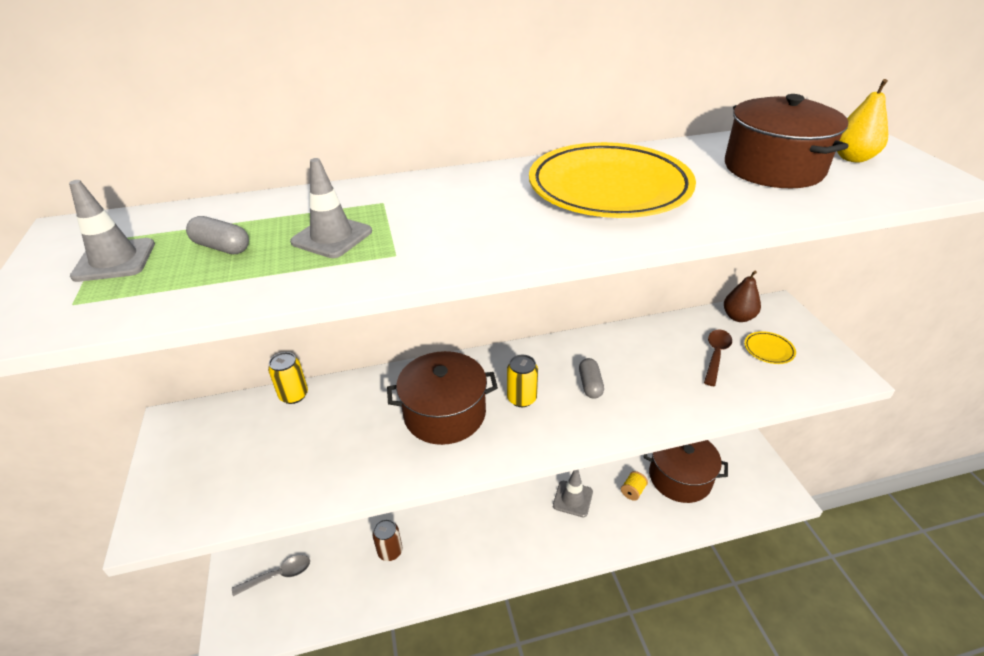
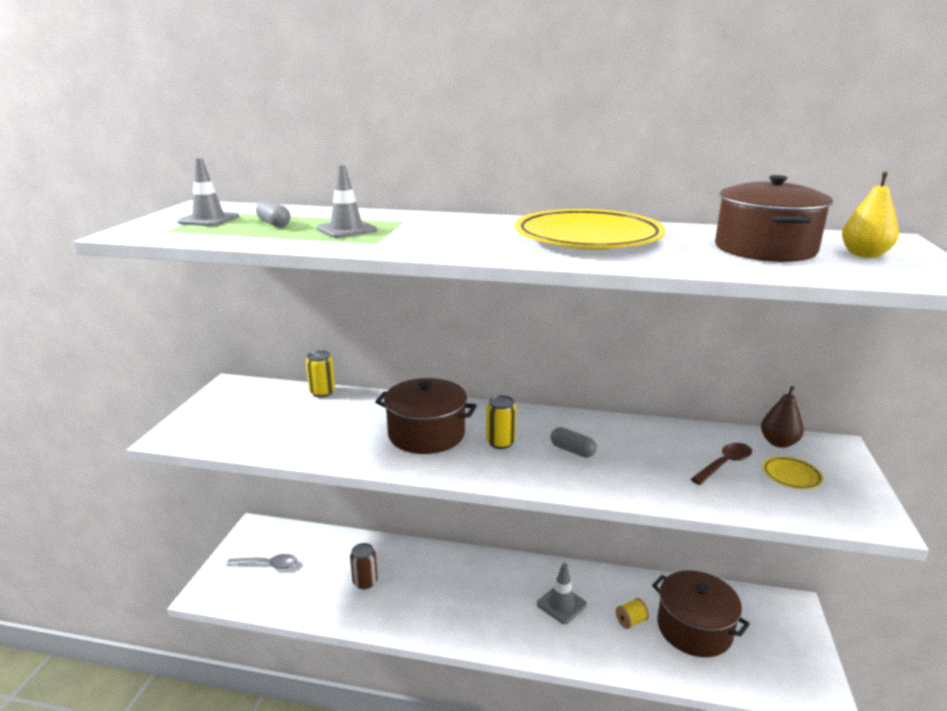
camera: 25 degrees right, 15 degrees down
grey capsule [579,358,604,399] -> grey capsule turned 75 degrees counterclockwise [551,427,597,458]

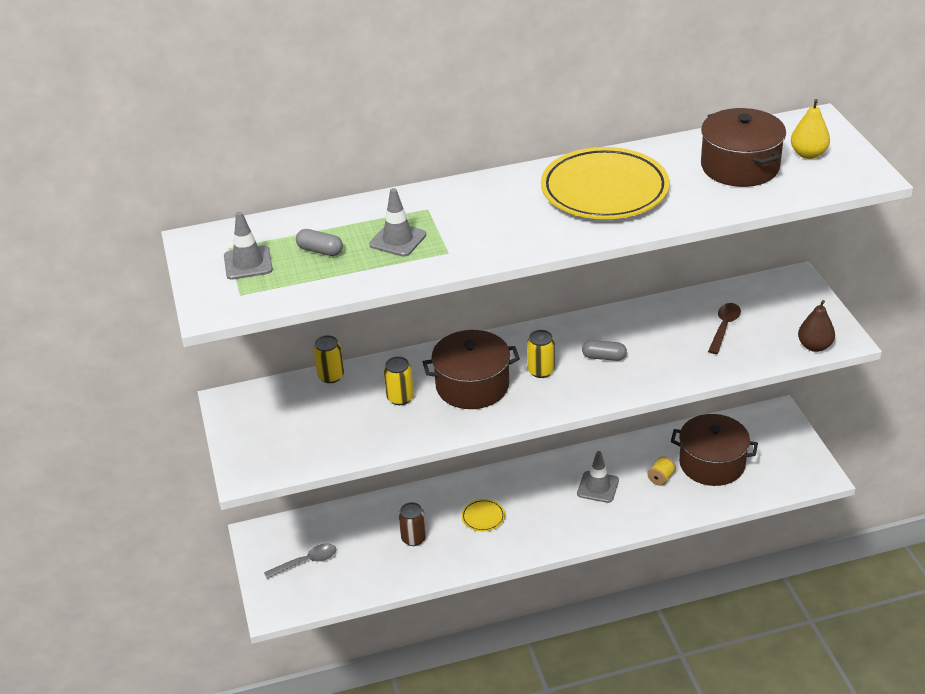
camera: 25 degrees left, 15 degrees up
brown pear [761,386,804,448] -> brown pear moved to [798,300,835,352]
yellow plate [763,456,823,489] -> yellow plate moved to [461,499,505,531]
none -> yellow can [384,356,414,405]

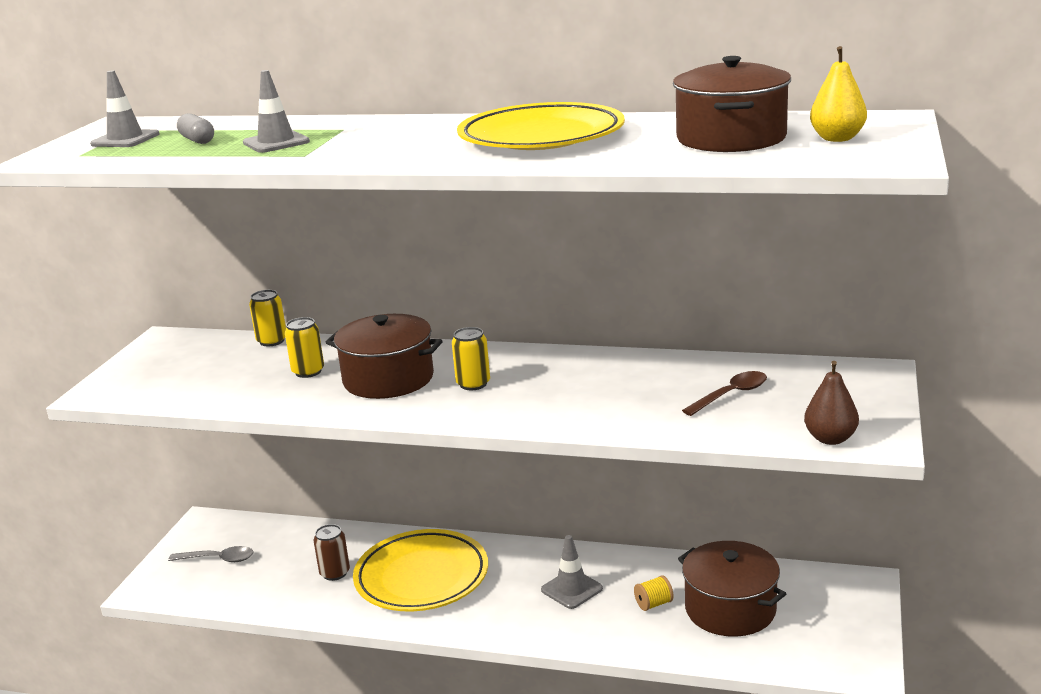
camera: 30 degrees right, 15 degrees down
yellow plate [461,499,505,531] -> yellow plate [353,529,488,611], size x2.48
grey capsule [582,340,627,361] -> none

